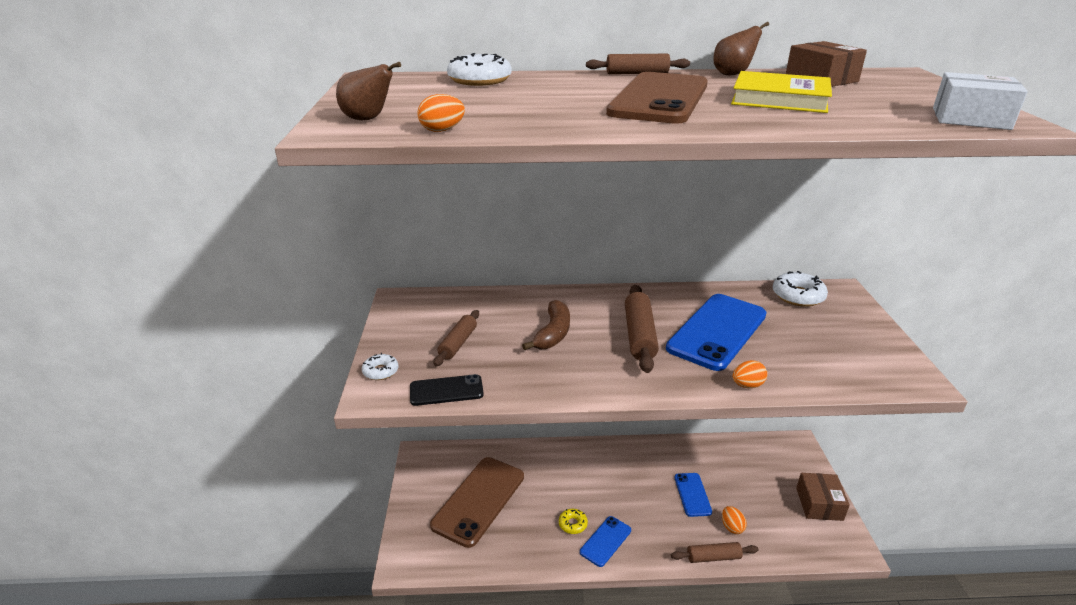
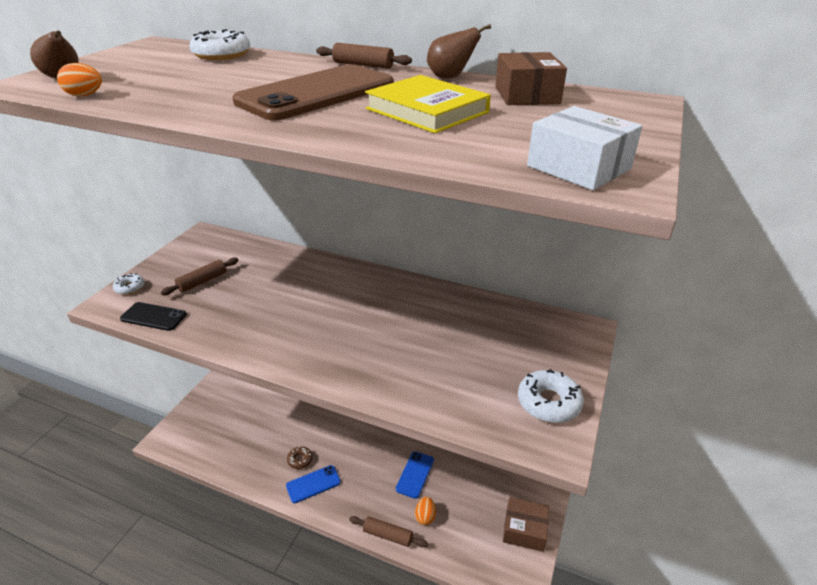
camera: 25 degrees right, 5 degrees up
brown phone [430,457,524,548] -> none
brown banana [522,300,570,350] -> none
yellow donut [559,509,588,534] -> brown donut [287,446,313,469]
brown rolling pin [625,285,659,373] -> none
blue phone [666,294,767,371] -> none
orange egg [733,360,767,388] -> none
white donut [773,271,828,307] -> white donut moved to [518,369,584,423]
brown box [796,473,850,521] -> brown box turned 75 degrees clockwise [503,497,549,552]

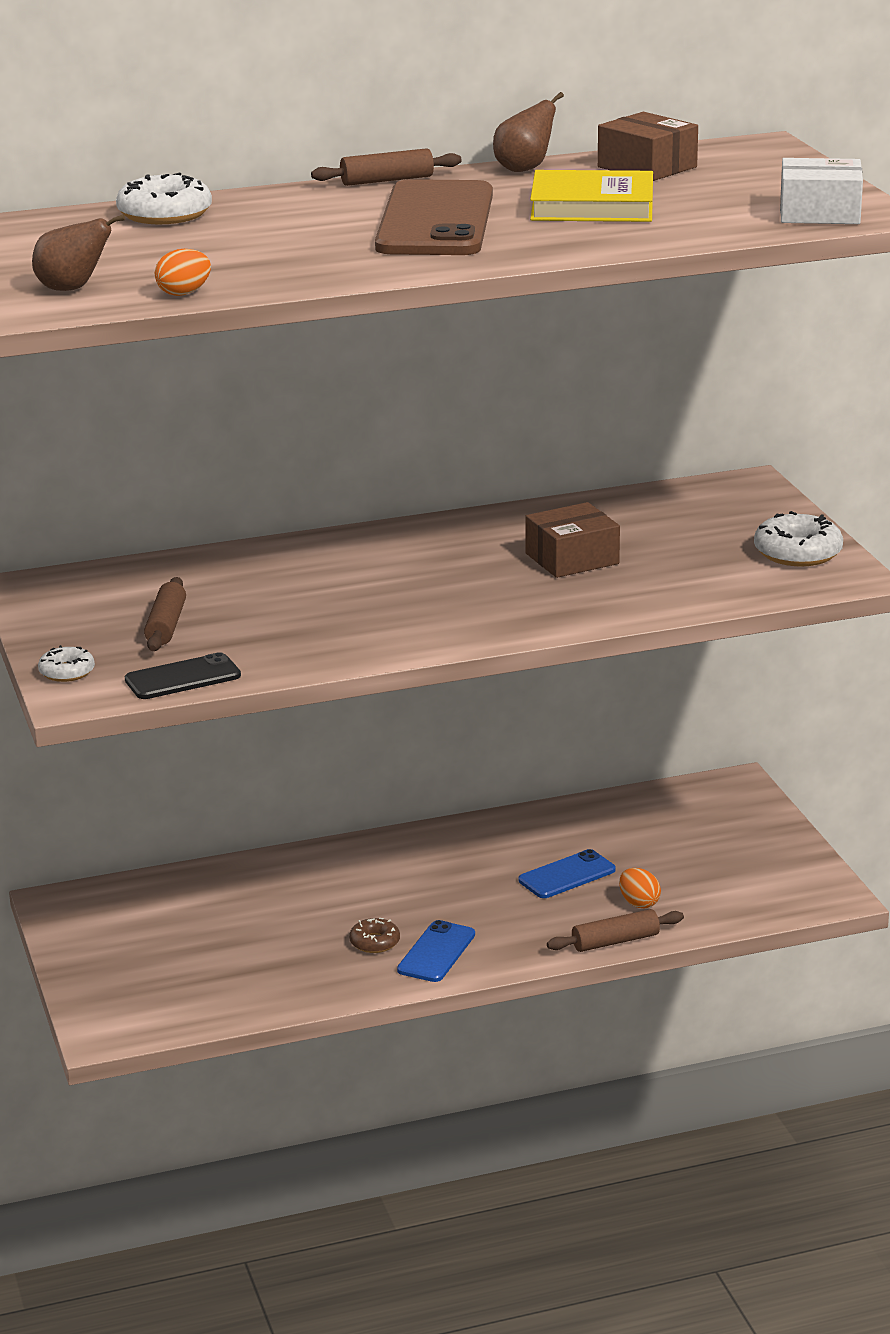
camera: 40 degrees left, 10 degrees down
blue phone [396,451,434,499] -> blue phone turned 75 degrees clockwise [519,849,616,898]
brown box [503,497,549,552] -> brown box moved to [525,502,620,578]

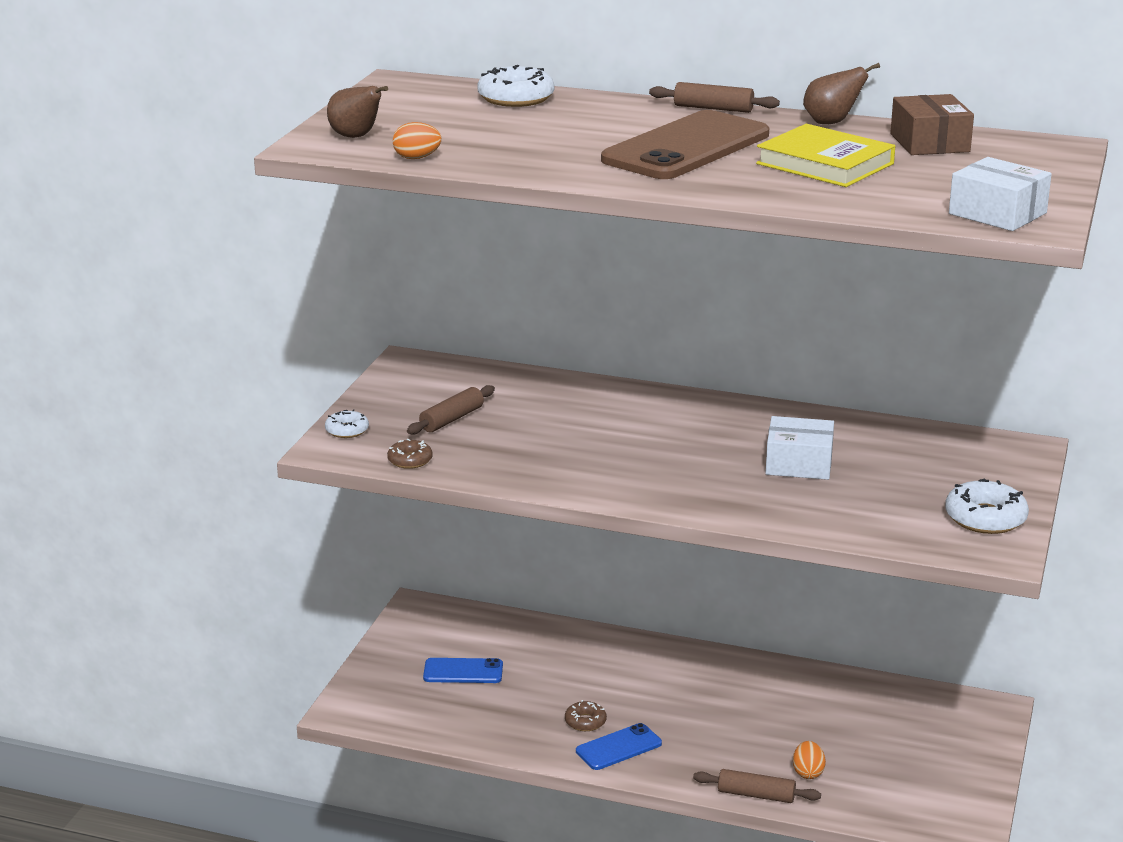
camera: 35 degrees right, 0 degrees up
black phone [125,652,241,699] -> brown donut [387,439,433,469]
blue phone [519,849,616,898] -> blue phone moved to [423,658,503,683]
brown box [525,502,620,578] -> white box [766,416,834,480]

